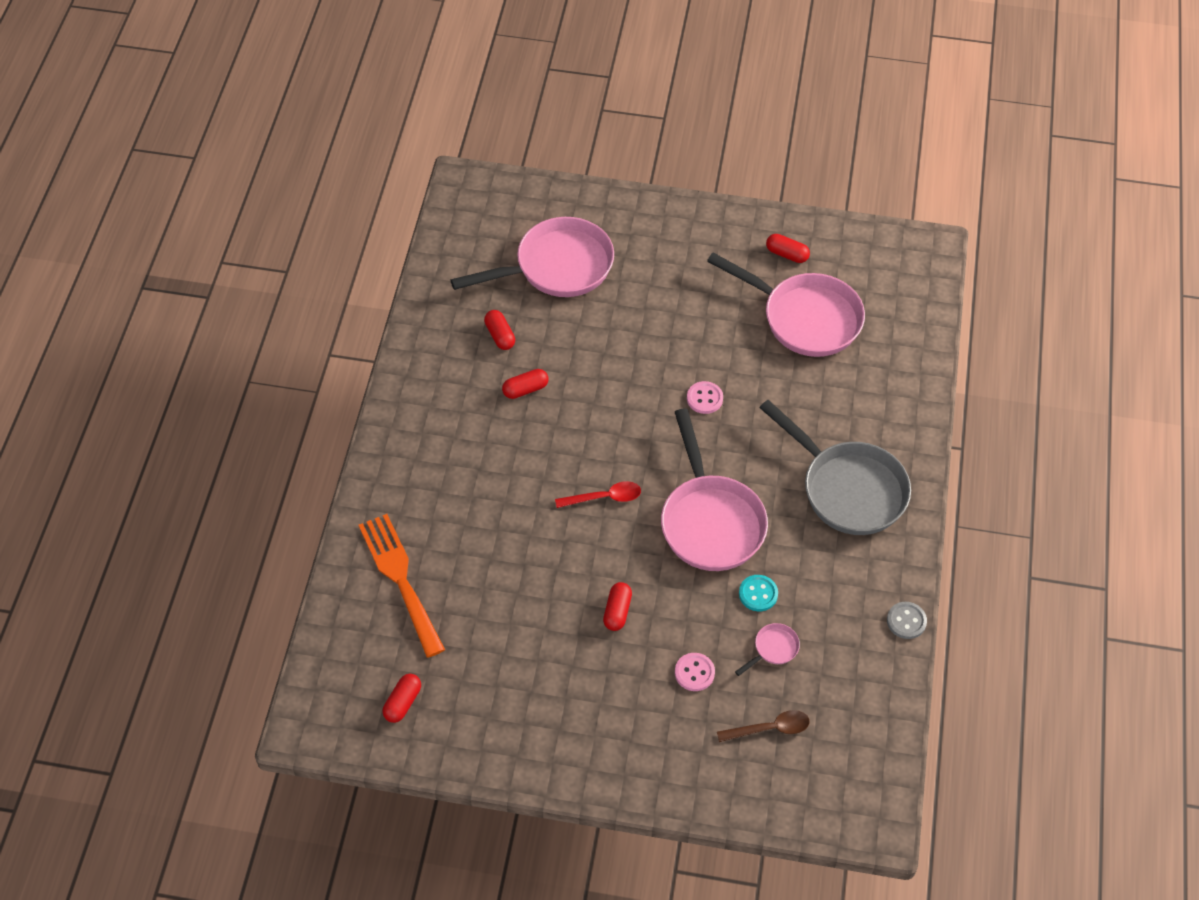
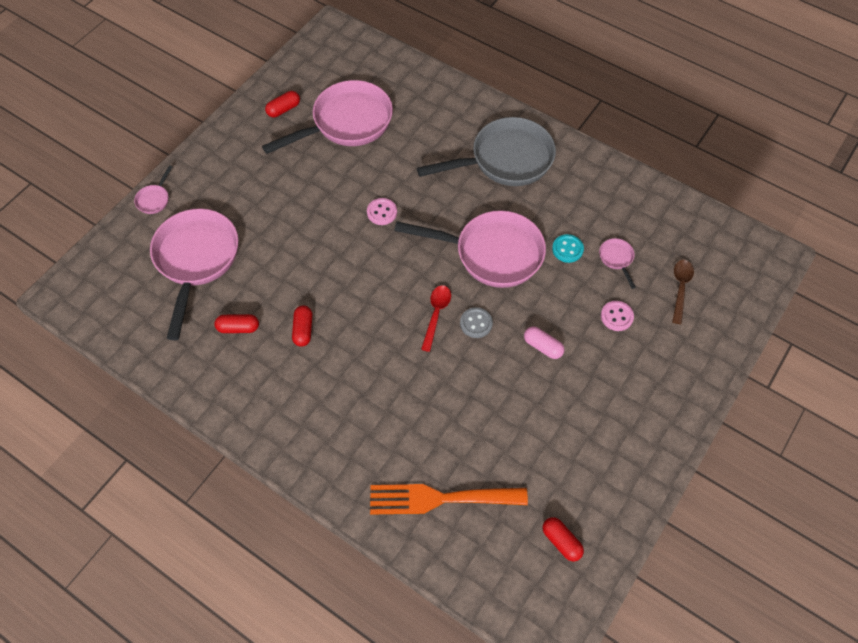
camera: 65 degrees left, 5 degrees up
red capsule [603,582,632,631] -> pink capsule [524,326,564,359]
grey button [887,602,927,639] -> grey button moved to [460,307,493,338]
none -> pink pan [134,165,173,214]

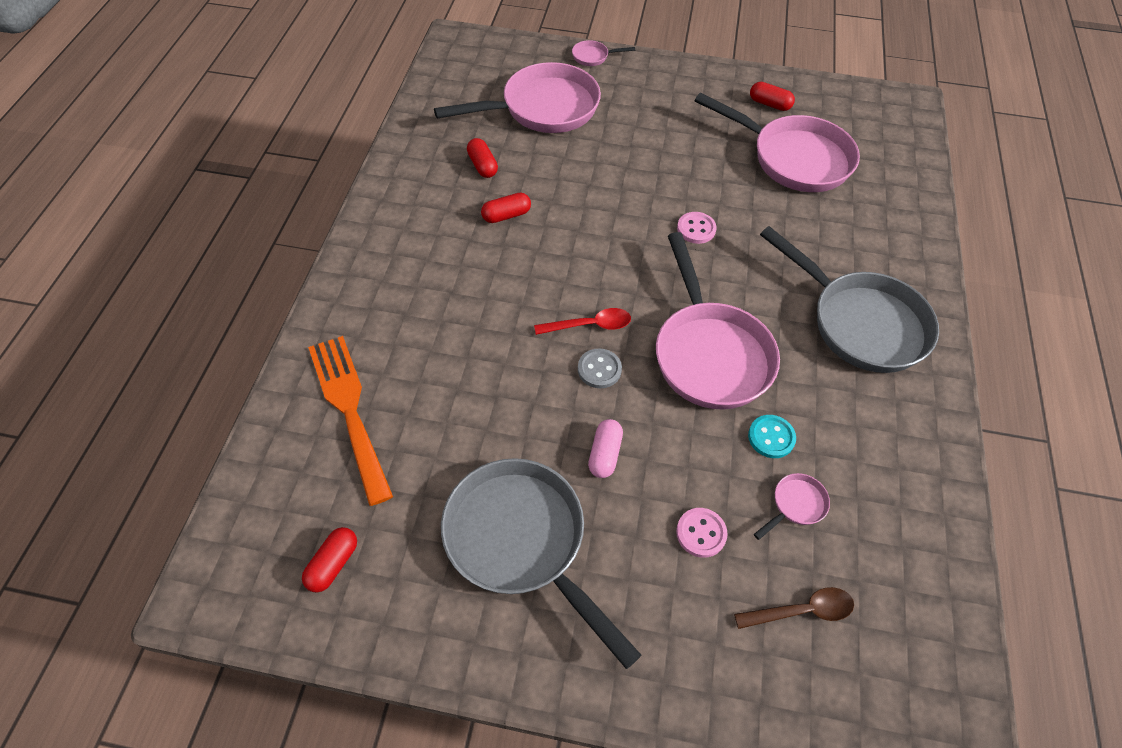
camera: 65 degrees right, 5 degrees down
none -> grey pan [441,458,641,669]

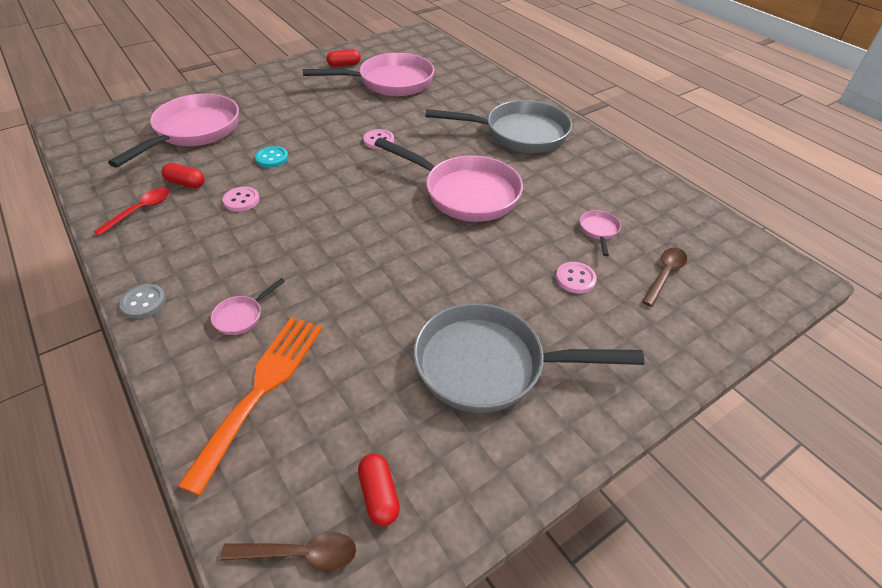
camera: 45 degrees left, 10 degrees down
orange fork [308,336,393,506] -> orange fork turned 90 degrees clockwise [178,317,323,495]
red capsule [481,193,531,223] -> pink button [223,187,260,212]
red spoon [534,308,631,335] -> red spoon moved to [94,188,170,236]
pink pan [572,40,635,66] -> pink pan moved to [211,278,285,335]
grey button [578,348,622,388] -> grey button moved to [119,284,166,318]
pink capsule [588,419,623,478] -> none
turquoise button [748,415,796,458] -> turquoise button moved to [255,146,288,168]
none -> brown spoon [220,532,356,571]

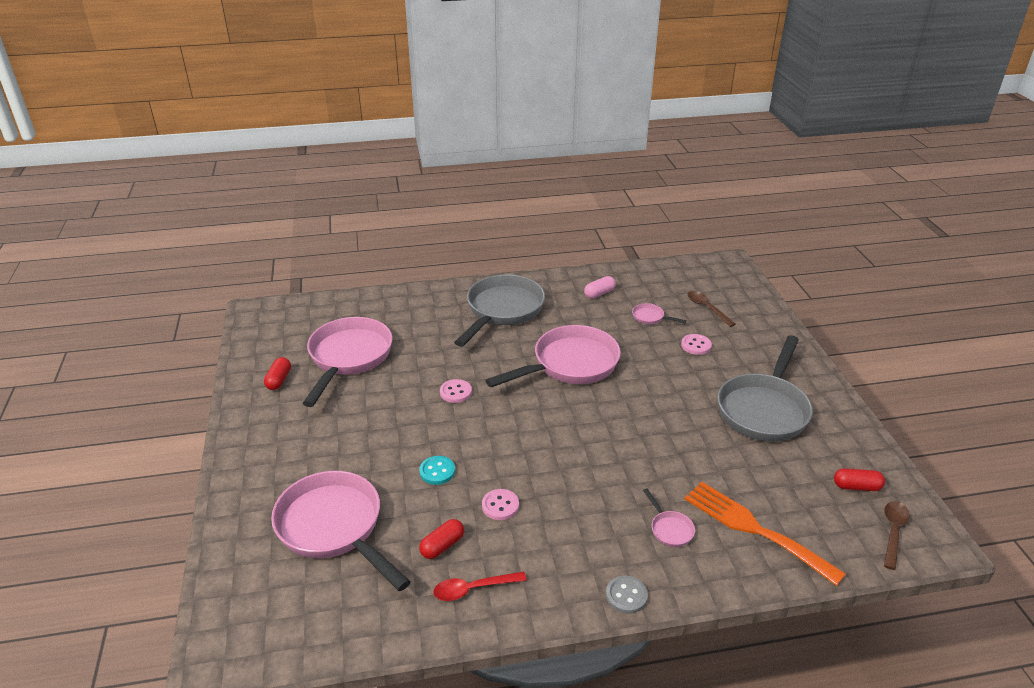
camera: 65 degrees left, 10 degrees down
red spoon [94,188,170,236] -> red spoon turned 75 degrees counterclockwise [433,572,527,601]
none -> pink capsule [584,276,616,298]

